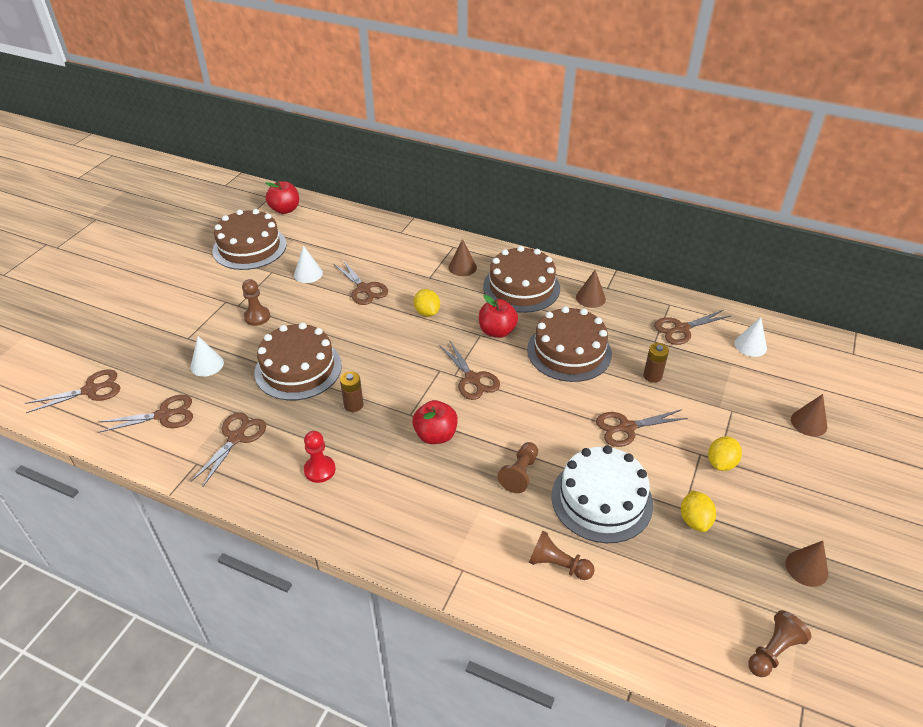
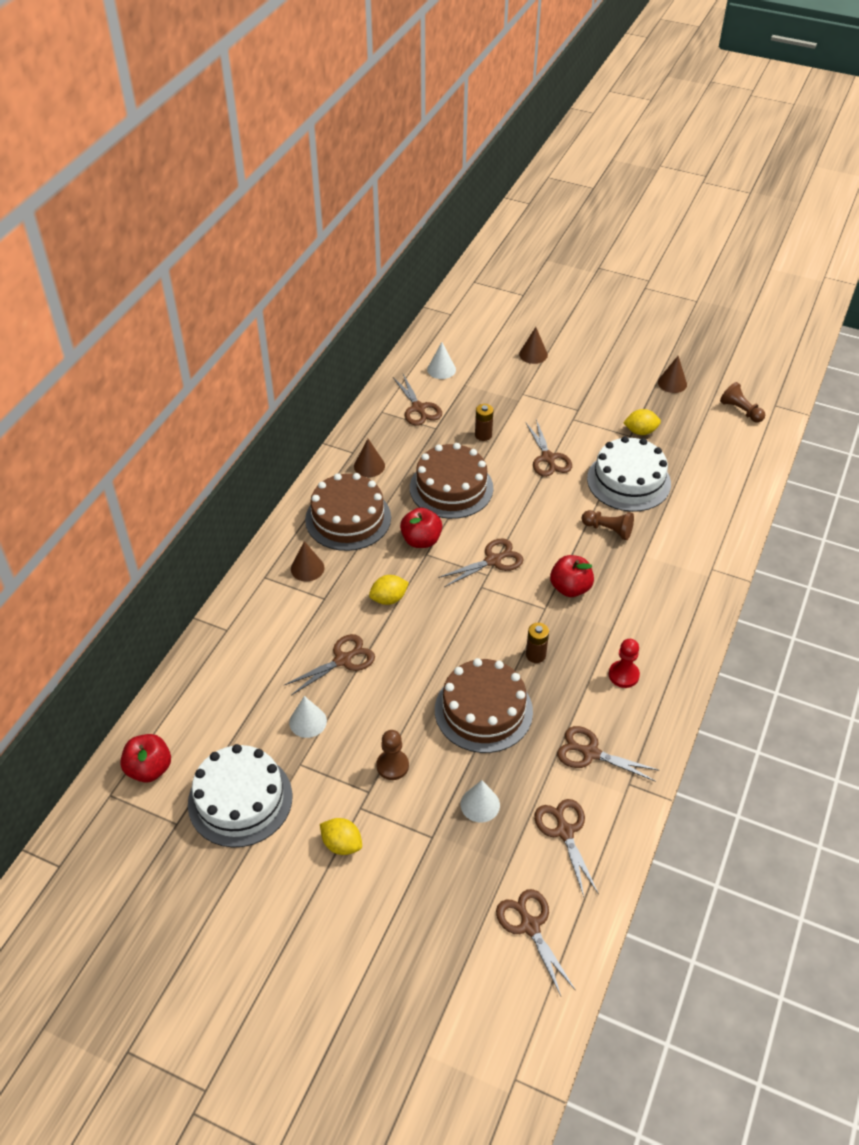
camera: 90 degrees left, 5 degrees up
brown cake [212,209,287,270] -> white cake [188,744,292,847]
brown pawn [529,531,595,580] -> none
yellow lemon [708,436,742,471] -> yellow lemon moved to [320,818,362,855]

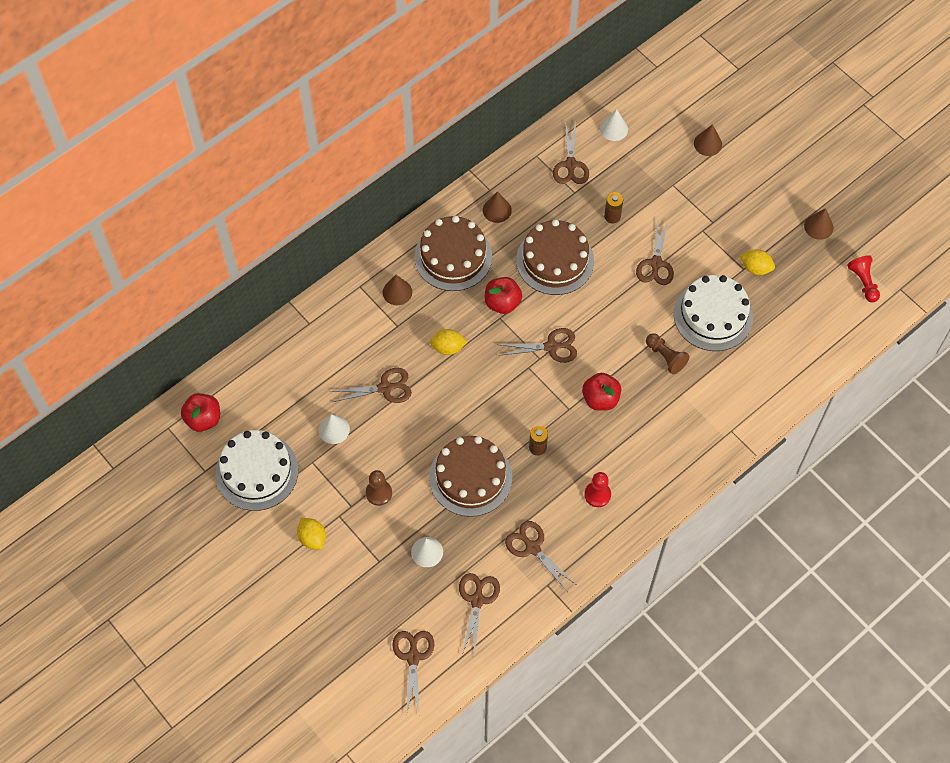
camera: 25 degrees right, 15 degrees up
brown pawn [720,382,765,423] -> red pawn [847,255,880,302]

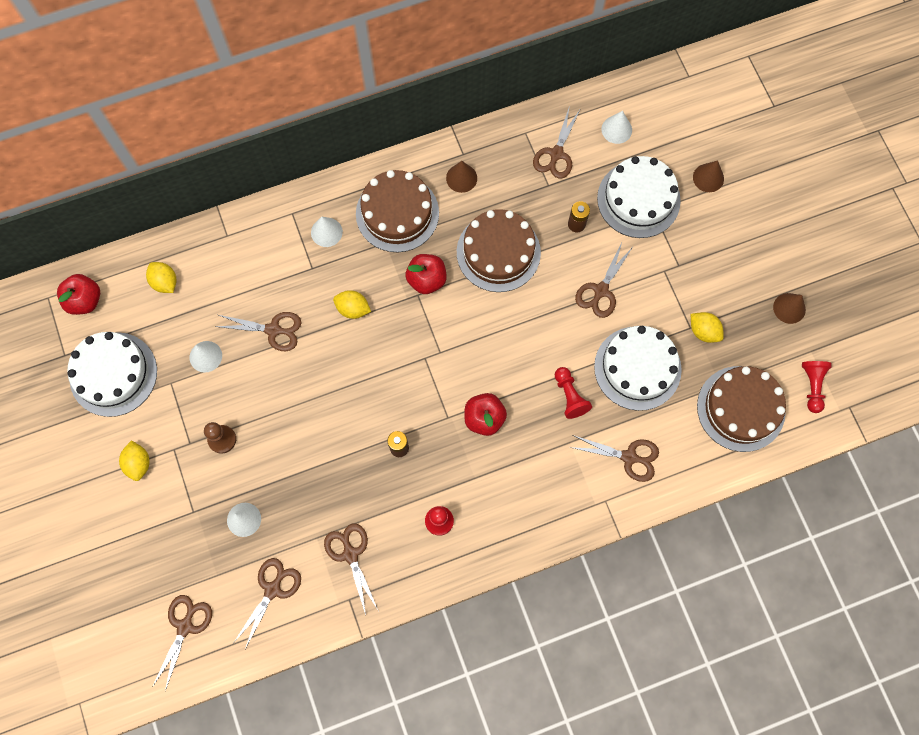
camera: 20 degrees right, 10 degrees up
brown cone [383,275,412,305] -> white cone [311,217,343,247]
brown cake [429,436,512,517] -> brown cake moved to [697,366,786,452]
brown scissors [498,328,577,363] -> brown scissors moved to [569,435,659,482]
brown pawn [646,333,689,374] -> red pawn [555,367,592,419]
none -> yellow lemon [146,262,176,293]
none -> white cake [597,156,681,238]

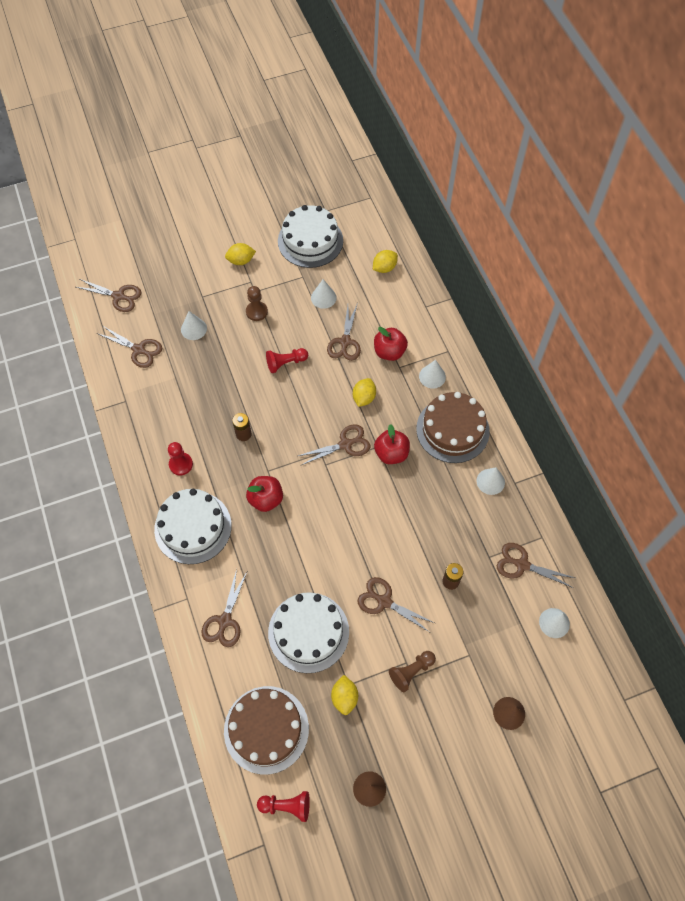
camera: 90 degrees right, 10 degrees down
red apple [57,274,100,315] -> red apple moved to [374,327,408,361]
brown scissors [324,524,378,615] -> brown scissors moved to [298,424,370,465]
brown cone [446,161,477,193] -> white cone [476,467,505,495]
brown cake [457,209,541,292] -> none
red pawn [555,367,592,419] -> red pawn moved to [266,348,308,373]
white cake [597,156,681,238] -> white cake moved to [154,489,232,564]
yellow lemon [691,312,724,343] -> yellow lemon turned 45 degrees counterclockwise [331,675,358,715]
none -> brown pawn [389,651,436,692]

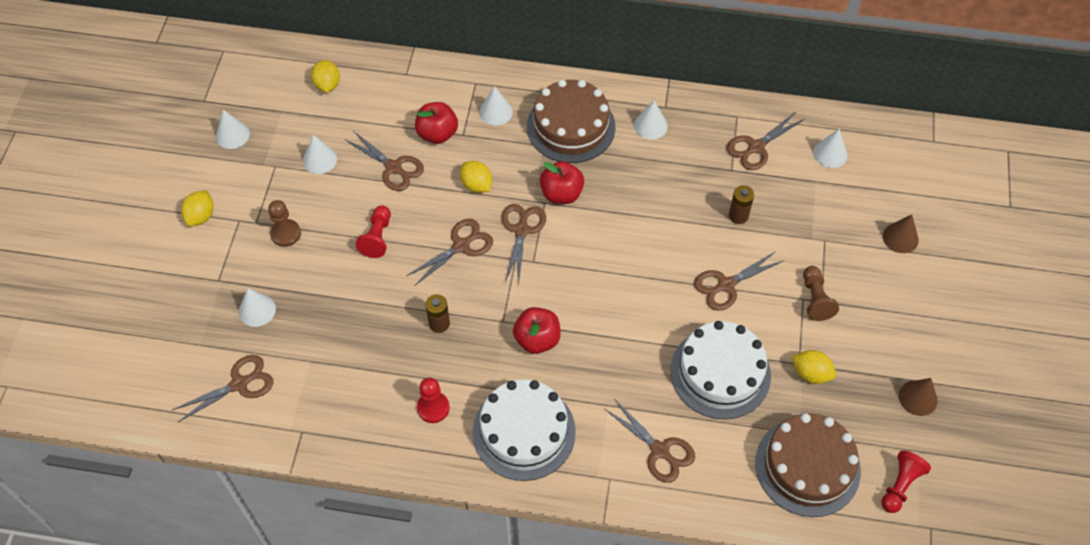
camera: 60 degrees left, 5 degrees down
brown scissors [76,279,141,312] -> brown scissors moved to [406,219,493,286]
white cake [278,205,343,268] -> white cone [216,110,250,149]

